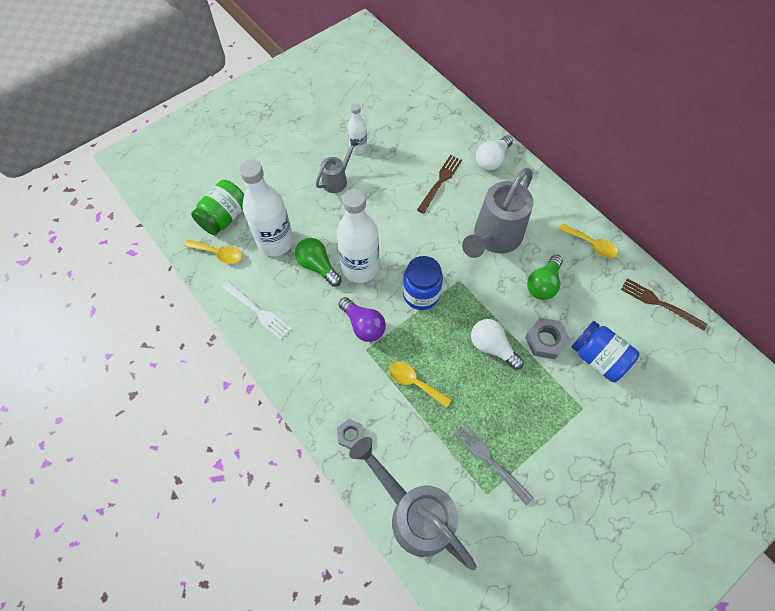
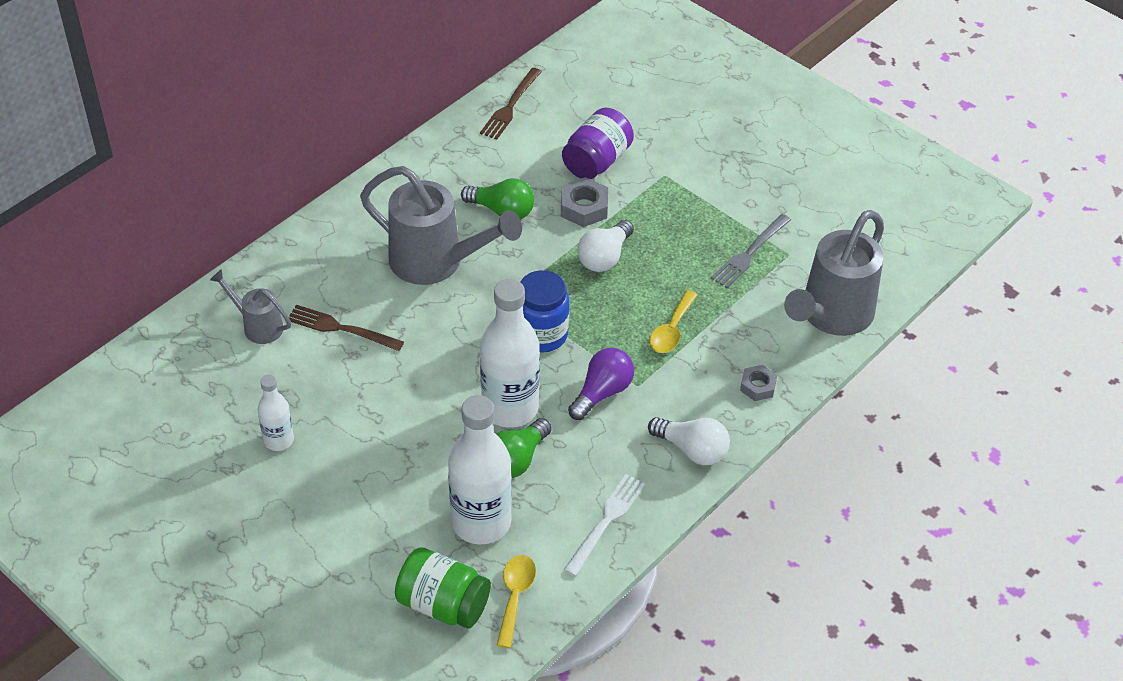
camera: 100 degrees left, 15 degrees down
grey watering can [316,139,359,193] -> grey watering can moved to [210,269,291,344]
white light bulb [476,136,513,171] -> white light bulb moved to [648,417,730,465]
yellow spoon [559,223,618,258] -> none
blue jar [571,321,640,382] -> purple jar [562,108,634,179]

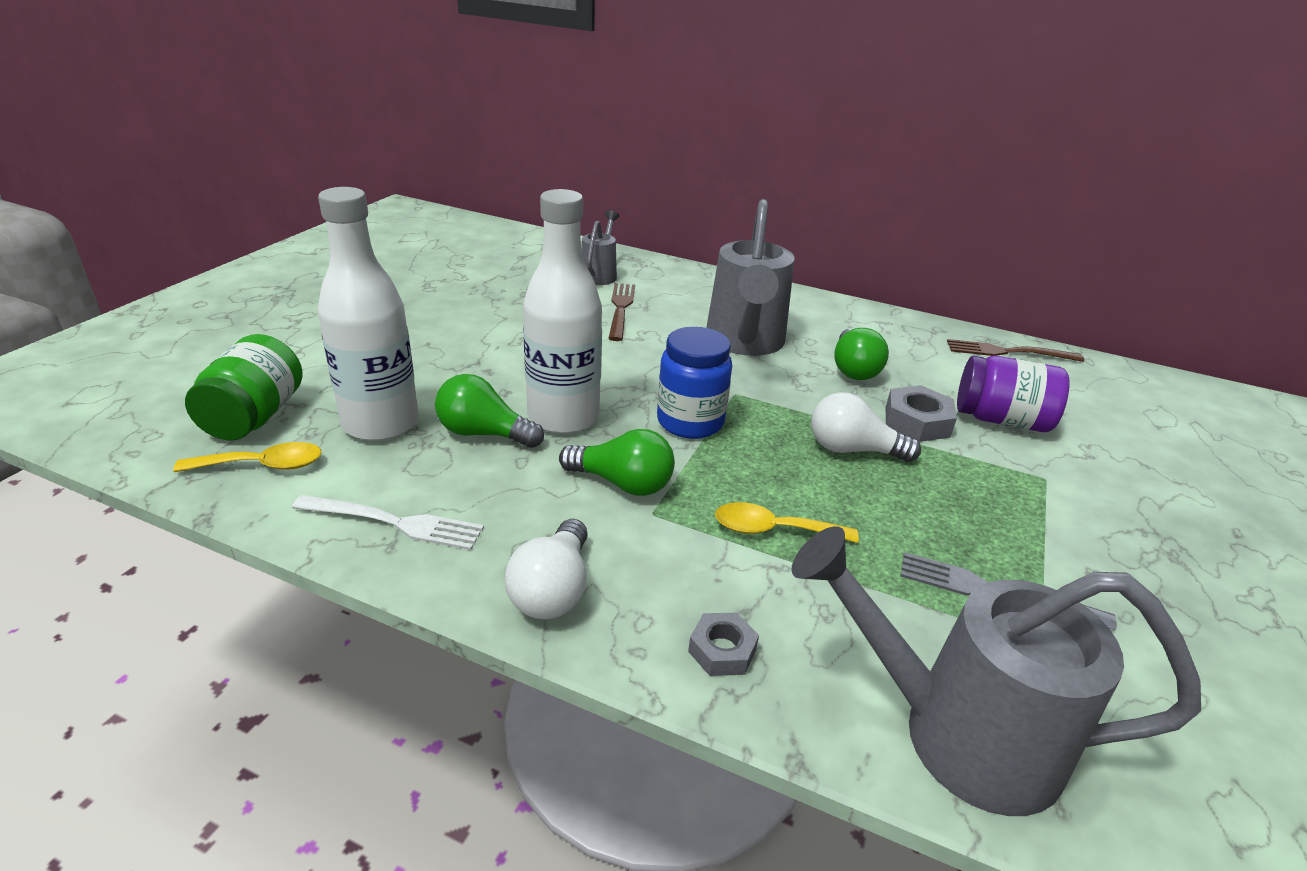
camera: 70 degrees right, 15 degrees down
white bottle [257,375,294,451] -> none
purple light bulb [568,348,634,420] -> green light bulb [559,429,675,496]

